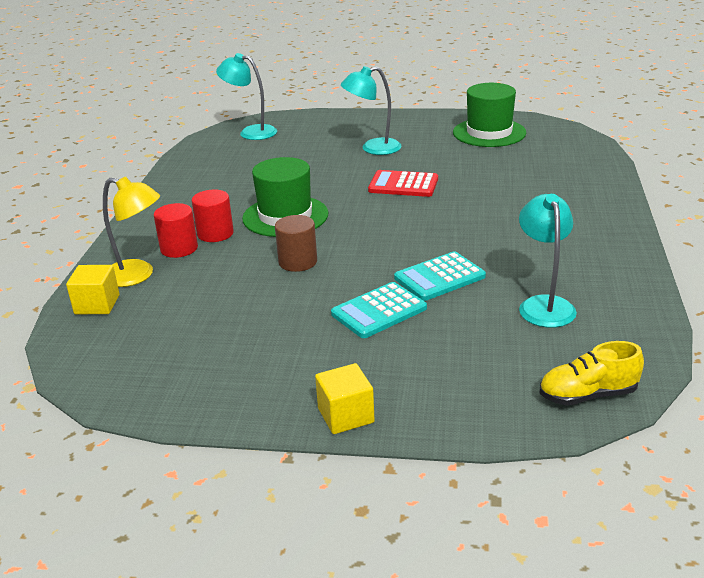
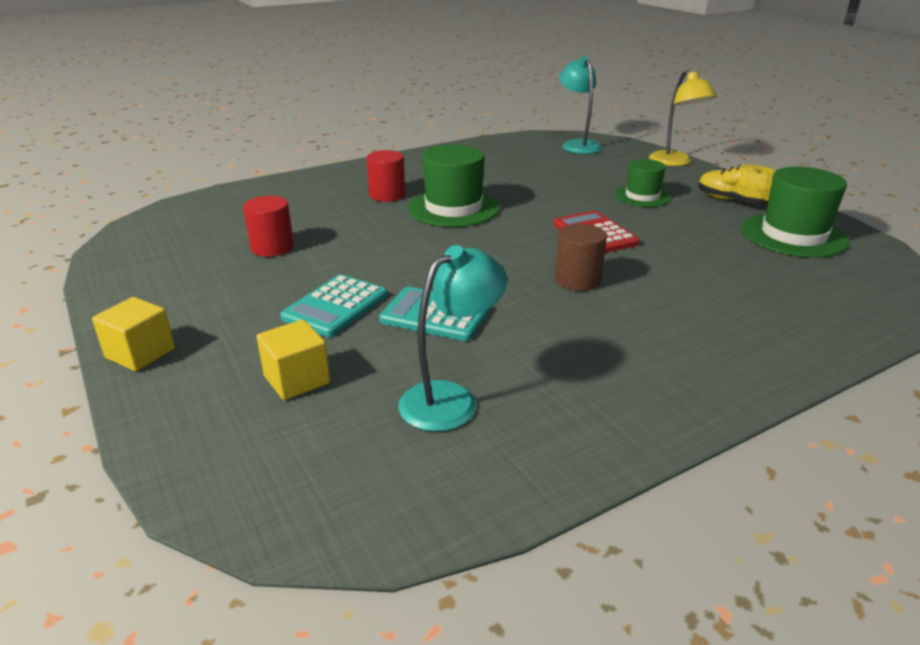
camera: 50 degrees right, 0 degrees up
yellow cube [66,265,120,314] -> yellow cube moved to [257,319,330,400]
yellow lamp [103,177,160,287] -> yellow lamp moved to [649,70,717,166]
red cylinder [154,203,198,258] -> red cylinder moved to [243,196,294,257]
brown cylinder [275,215,317,272] -> brown cylinder moved to [555,224,607,291]
turquoise calculator [331,282,427,338] -> turquoise calculator turned 75 degrees counterclockwise [280,274,387,337]
turquoise lamp [341,66,401,155] -> green hat [615,159,671,207]
yellow shoe [539,341,644,406] -> yellow shoe moved to [698,164,776,205]

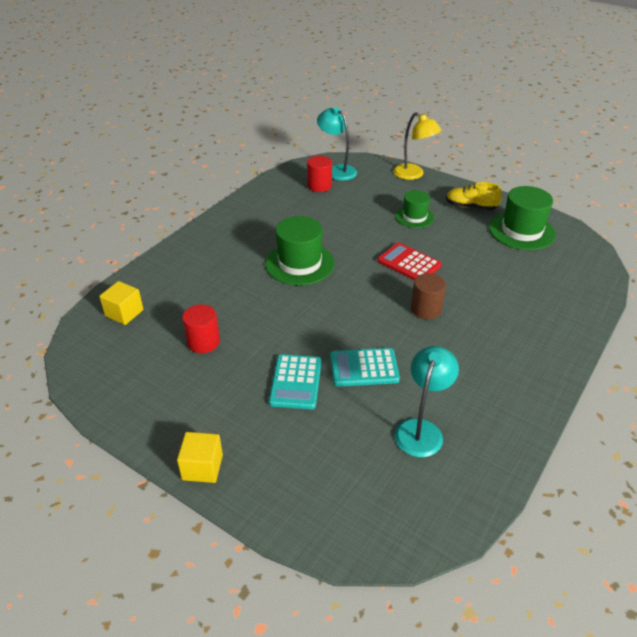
camera: 25 degrees left, 10 degrees up
yellow cube [257,319,330,400] -> yellow cube moved to [99,281,143,325]
red cylinder [366,150,405,202] -> red cylinder moved to [307,156,332,192]

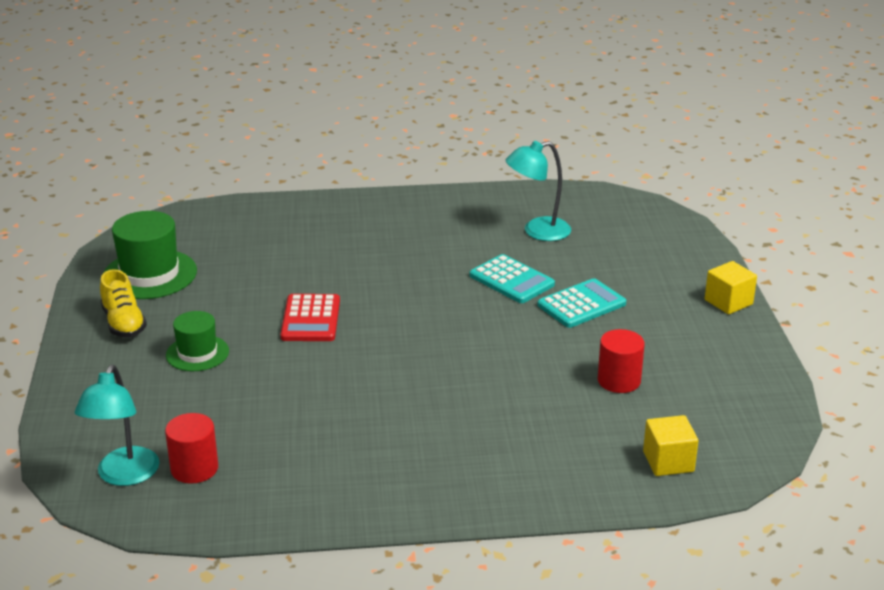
camera: 130 degrees left, 10 degrees down
green hat [265,216,335,285] -> none
yellow lamp [393,112,442,180] -> none
brown cylinder [411,273,446,319] -> none

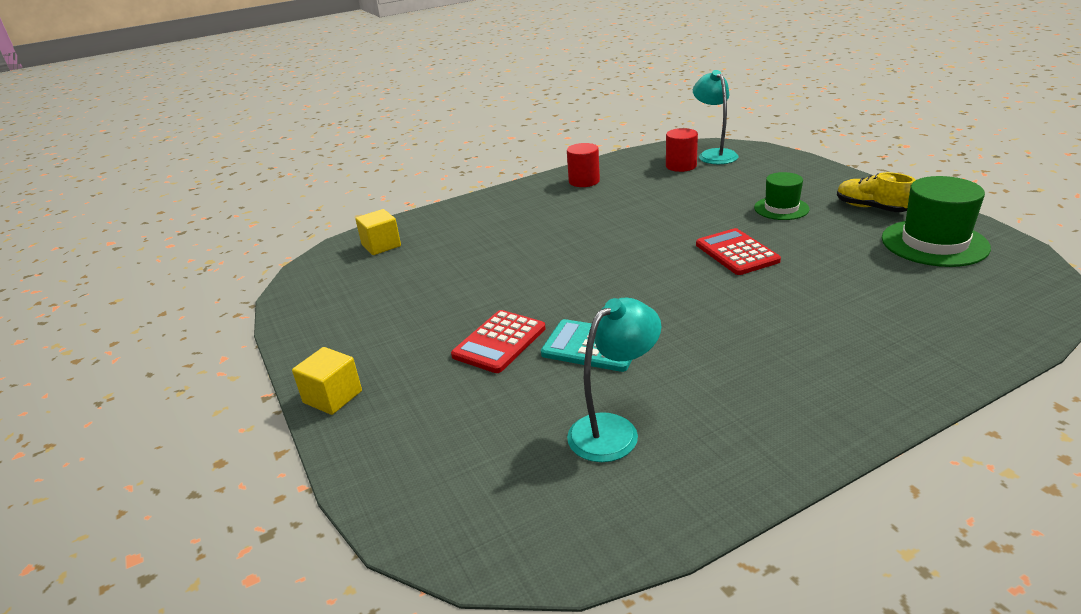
camera: 160 degrees right, 0 degrees up
turquoise calculator [537,278,626,328] -> red calculator [451,310,546,373]
red cylinder [598,329,645,393] -> red cylinder moved to [567,143,600,187]

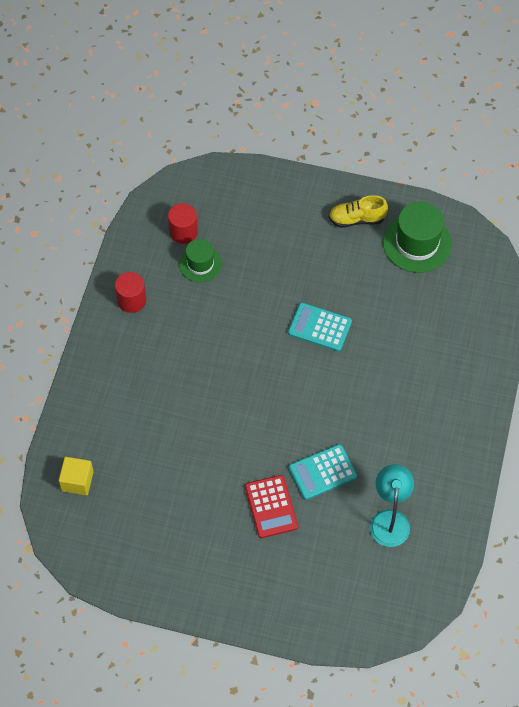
camera: 50 degrees left, 30 degrees up
yellow cube [292,347,362,415] -> none
turquoise lamp [693,70,739,164] -> none
red calculator [696,228,781,275] -> turquoise calculator [288,303,352,351]
green hat [754,172,810,220] -> green hat moved to [179,239,222,282]

